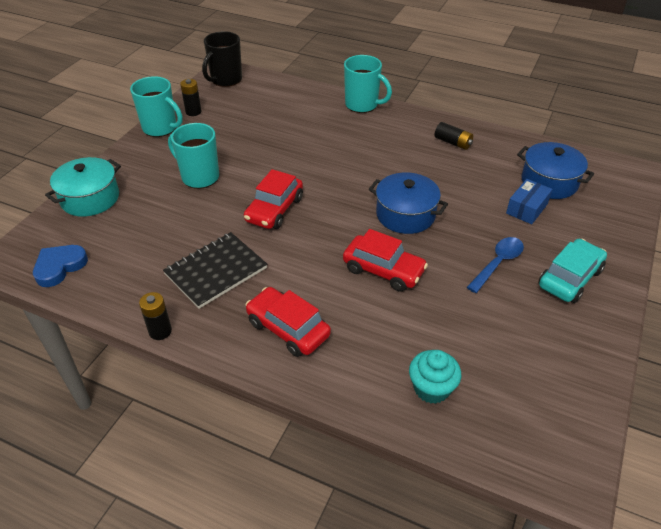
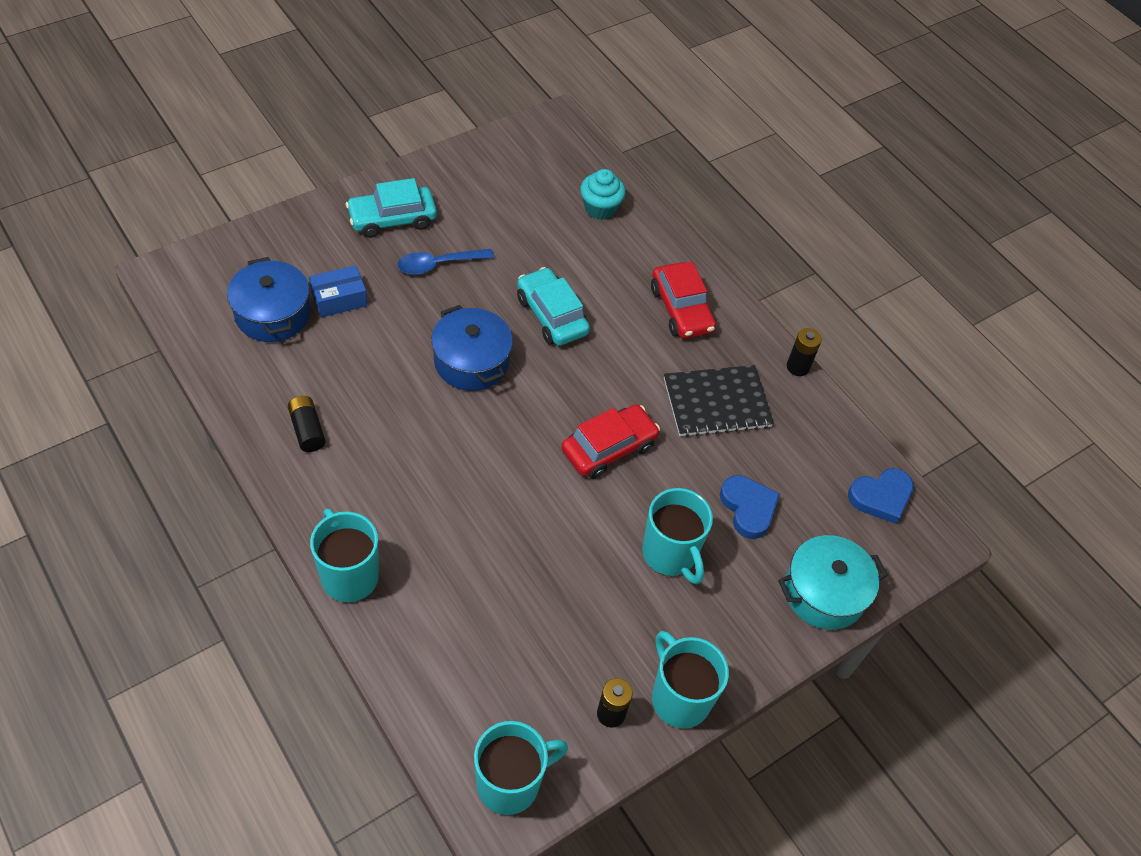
camera: 155 degrees left, 10 degrees up
black mug [202,31,242,87] -> turquoise mug [474,721,568,815]
red car [343,229,428,292] -> turquoise car [517,267,590,346]
none -> blue heart [720,475,780,539]

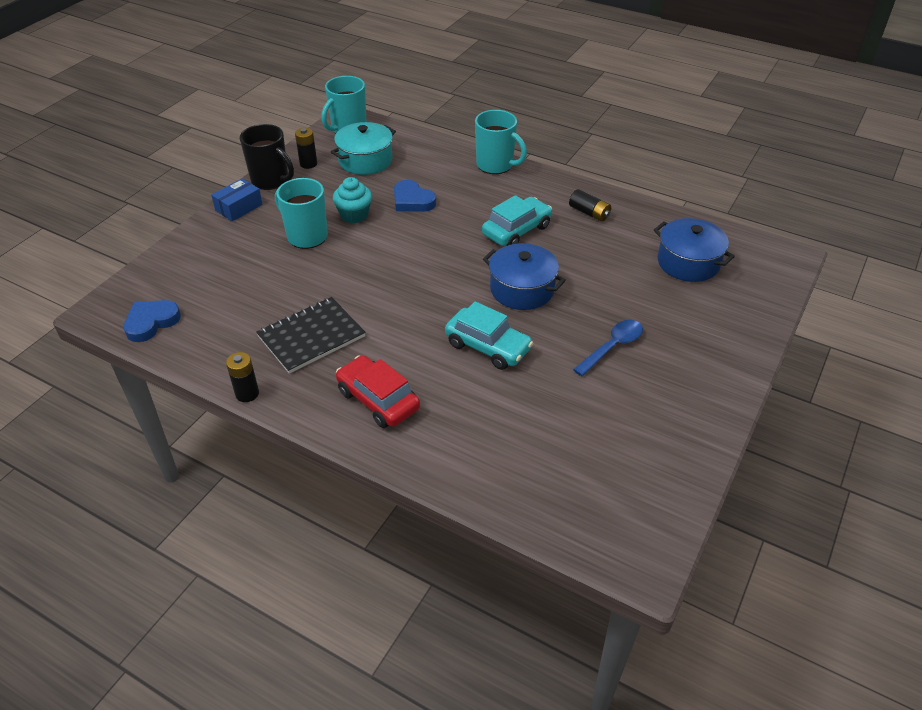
camera: 160 degrees right, 10 degrees down
blue box [309,265,367,317] -> blue box moved to [211,178,262,221]
turquoise car [346,178,437,238] -> turquoise car moved to [482,195,552,246]
red car [562,404,660,479] -> none
turquoise cupcake [580,169,626,220] -> turquoise cupcake moved to [333,177,372,223]
turquoise mug [652,631,729,728] -> black mug [240,124,294,190]
blue heart [720,475,780,539] -> blue heart moved to [394,180,436,212]
turquoise pot [778,535,888,630] -> turquoise pot moved to [331,122,396,175]

